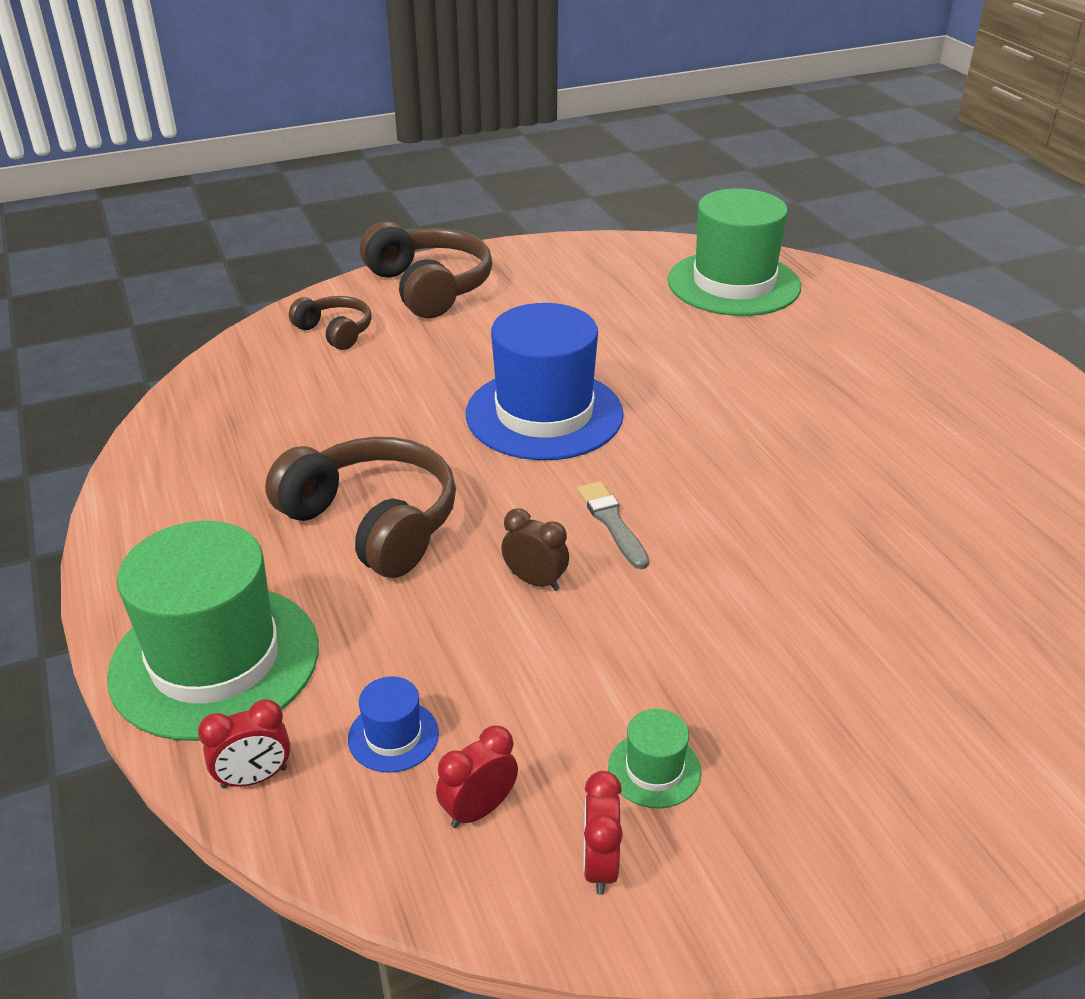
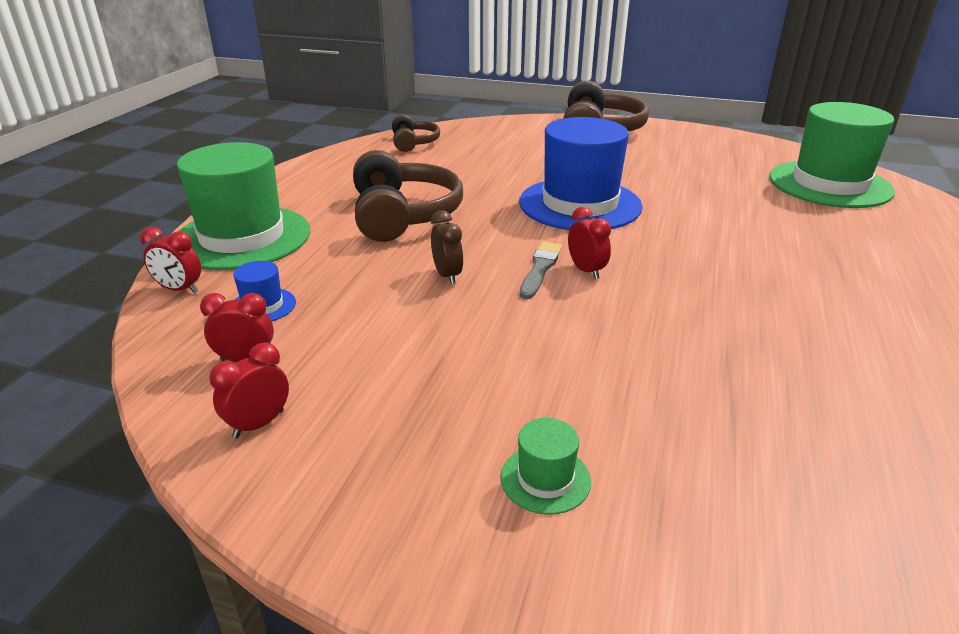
camera: 40 degrees right, 5 degrees down
brown headphones [289,296,372,350] -> brown headphones moved to [392,115,440,152]
green hat [608,709,702,808] -> green hat moved to [500,418,591,515]
none -> red clock [568,207,611,279]

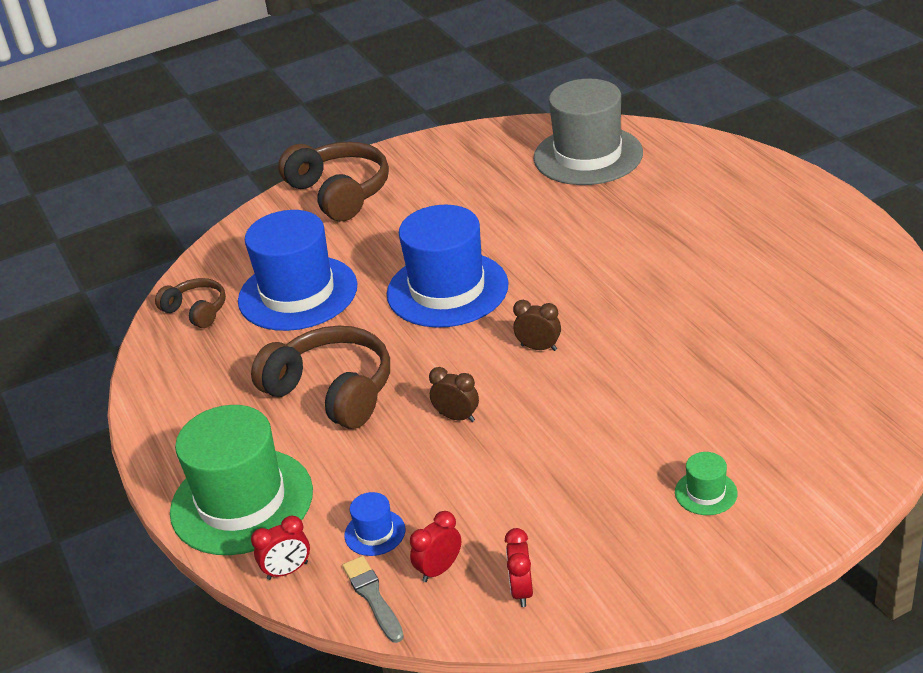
camera: 40 degrees left, 5 degrees up
grey brush [520,242,562,299] -> grey brush moved to [342,556,404,643]
red clock [568,207,611,279] -> brown clock [513,300,561,351]
green hat [769,102,895,208] -> grey hat [534,79,643,185]
none -> blue hat [238,210,357,331]

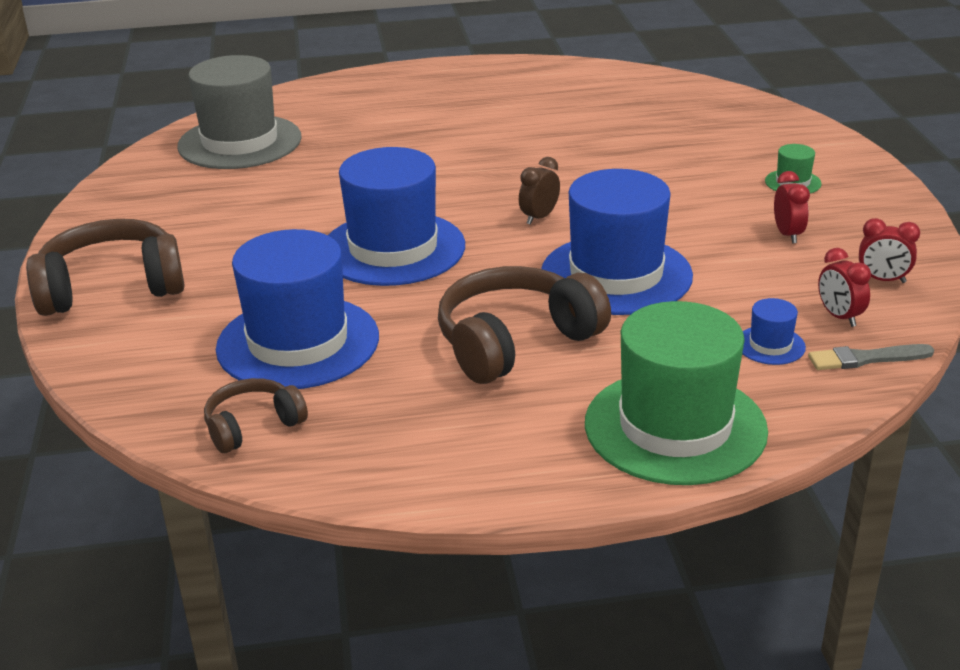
camera: 75 degrees left, 5 degrees down
red clock [251,516,310,580] -> red clock moved to [774,171,810,244]
brown clock [429,367,479,422] -> blue hat [541,169,693,315]

